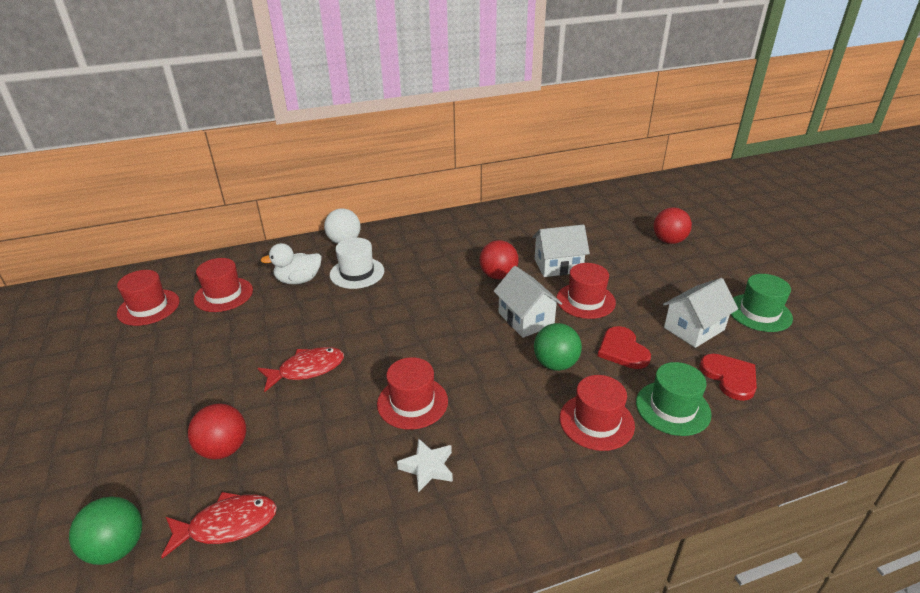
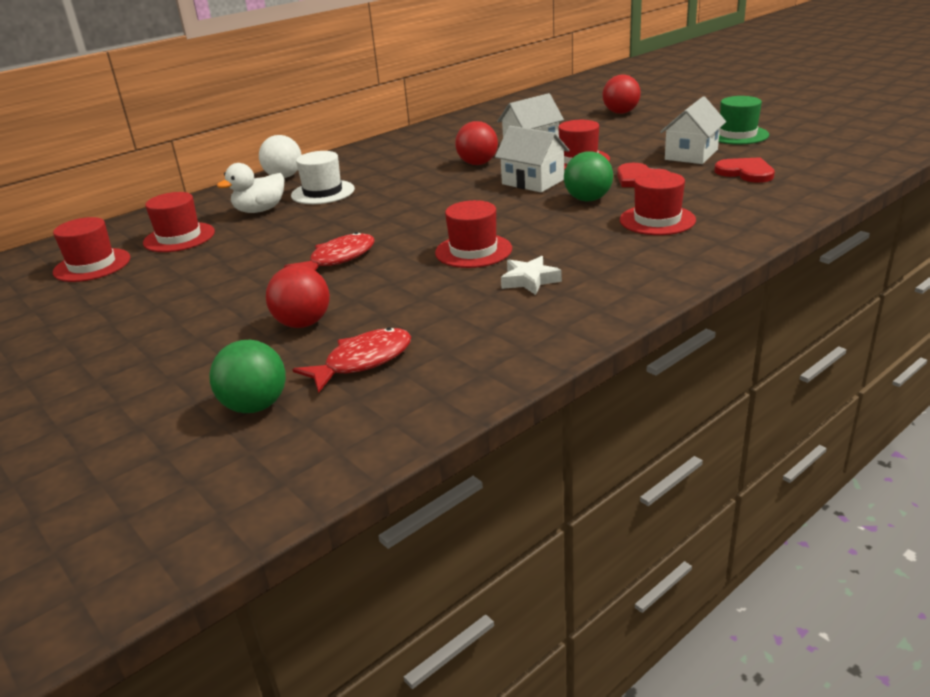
camera: 20 degrees left, 5 degrees down
green hat [636,362,712,436] -> none

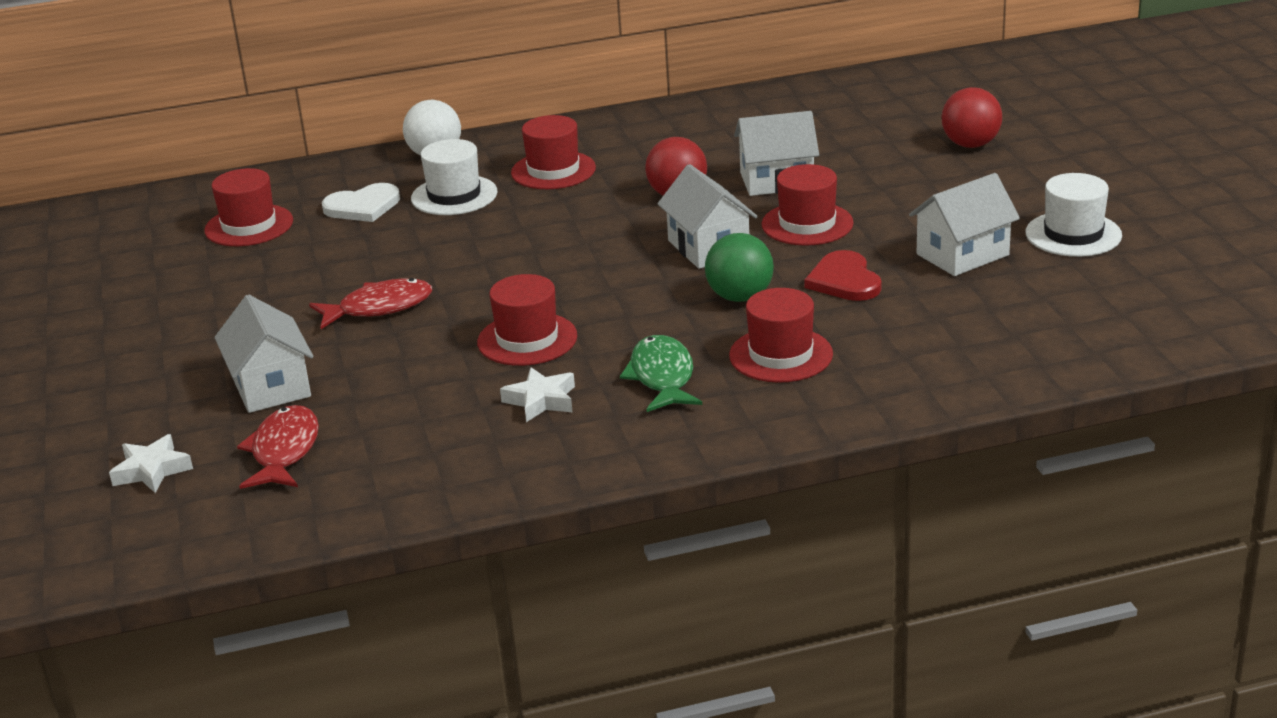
camera: 25 degrees right, 0 degrees up
red hat [53,217,130,282] -> red hat moved to [511,115,596,189]
green ball [209,340,286,413] -> white star [109,434,193,493]
white duck [217,163,284,213] -> white heart [322,183,400,222]
red ball [266,265,330,328] -> white house [214,295,313,413]
red fish [292,327,411,393] -> red fish turned 75 degrees counterclockwise [237,405,319,489]
red heart [714,157,775,183] -> none
green hat [719,96,769,145] -> white hat [1026,173,1122,257]
none -> green fish [620,335,702,412]

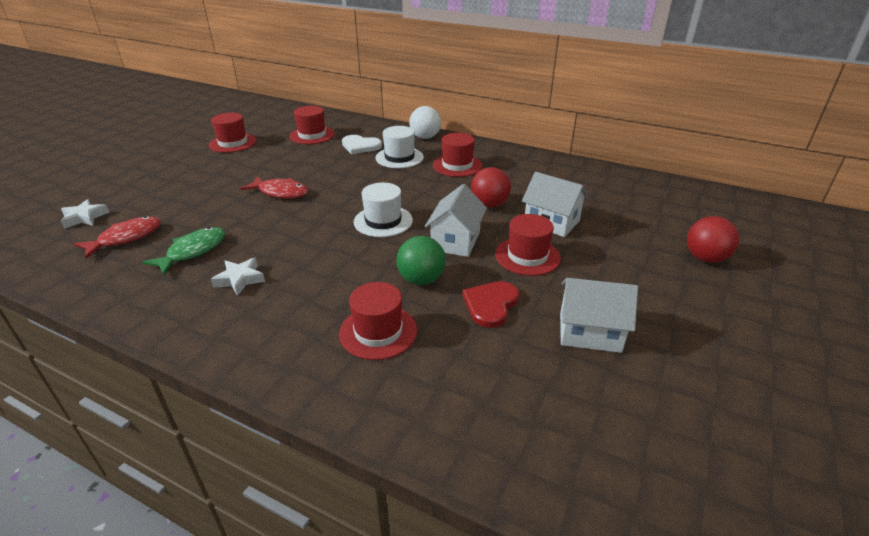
camera: 40 degrees right, 5 degrees up
white house [214,295,313,413] -> none
red hat [477,274,577,366] -> red hat moved to [209,113,257,153]
green fish [620,335,702,412] -> green fish moved to [142,227,225,275]
white hat [1026,173,1122,257] -> white hat moved to [354,183,413,237]

